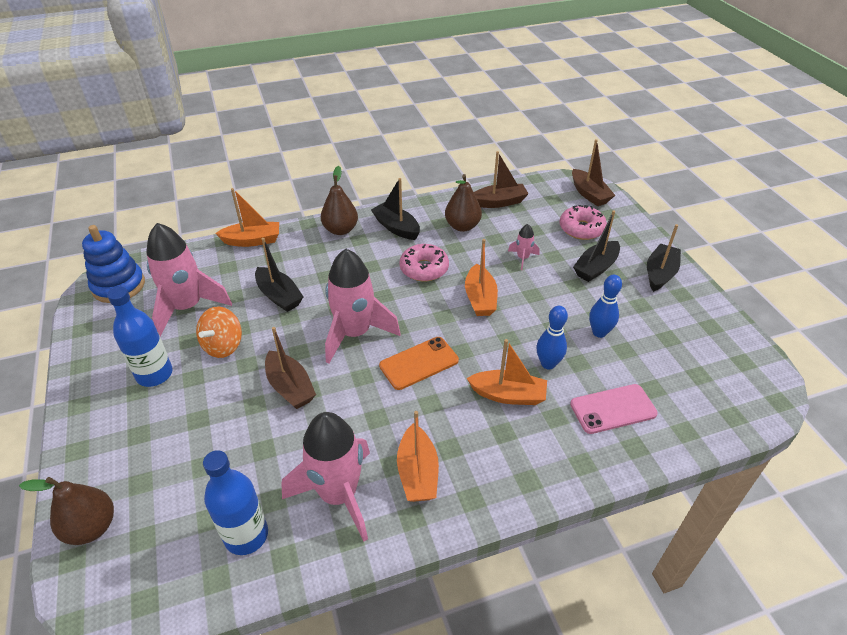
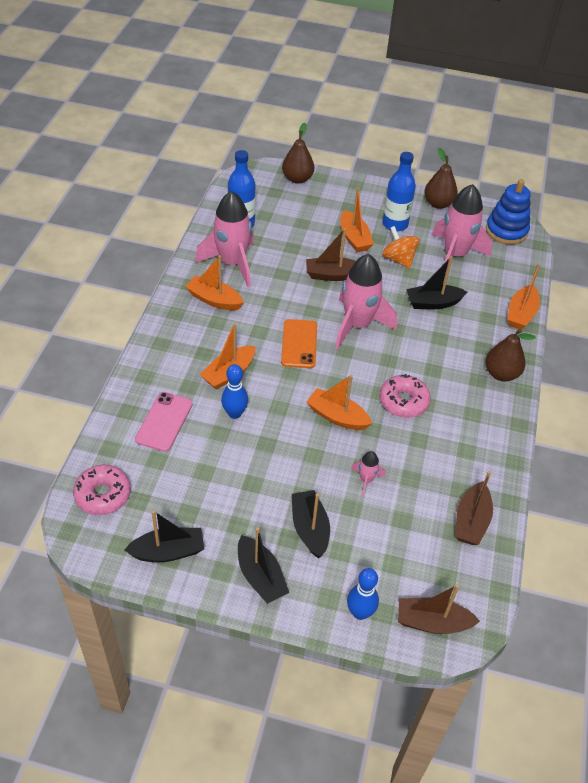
camera: 120 degrees right, 5 degrees up
black boat [371,178,420,240] -> black boat moved to [124,510,204,562]
brown pear [445,174,482,232] -> brown pear moved to [424,148,458,209]
pink donut [560,205,607,240] -> pink donut moved to [73,465,131,515]
blue bowling pin [589,275,622,338] -> blue bowling pin moved to [347,568,379,620]
none -> orange boat [340,187,374,252]

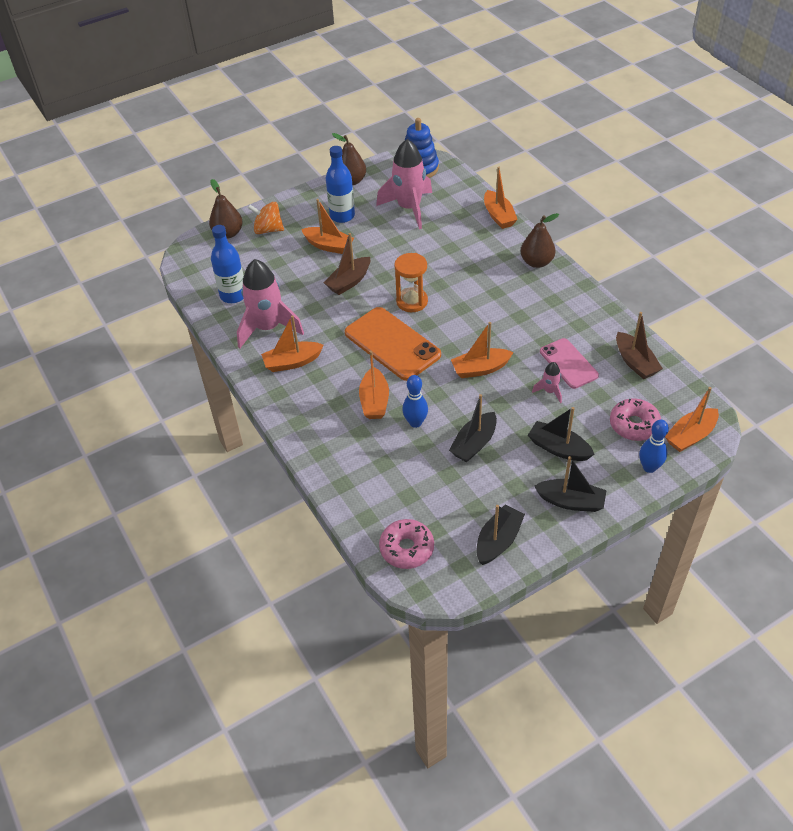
camera: 40 degrees left, 0 degrees up
pink phone [135,392,193,452] -> pink phone moved to [540,338,599,389]
orange phone [281,319,317,368] -> orange phone [345,307,441,381], size x1.60
pink rocket [335,254,397,349] -> orange hourglass [394,253,428,312]
pink donut [379,374,431,418] -> pink donut moved to [610,399,661,441]
orange spinning top [382,226,420,269] -> orange spinning top moved to [248,202,284,234]
brown boat [398,584,480,634] -> orange boat [665,387,719,452]
black boat [406,256,467,309] -> black boat moved to [449,394,497,462]

